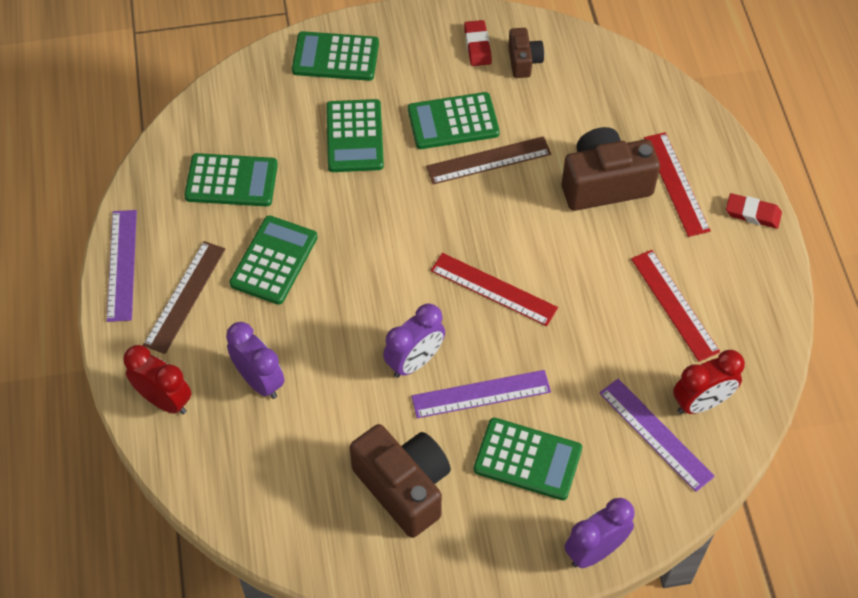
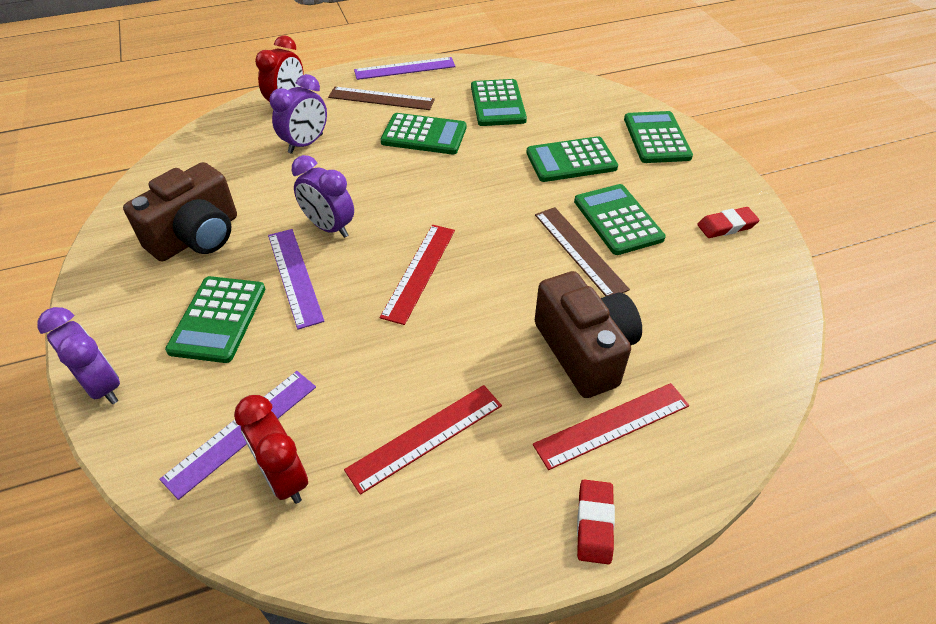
camera: 80 degrees right, 10 degrees down
brown camera [508,28,544,78] -> none

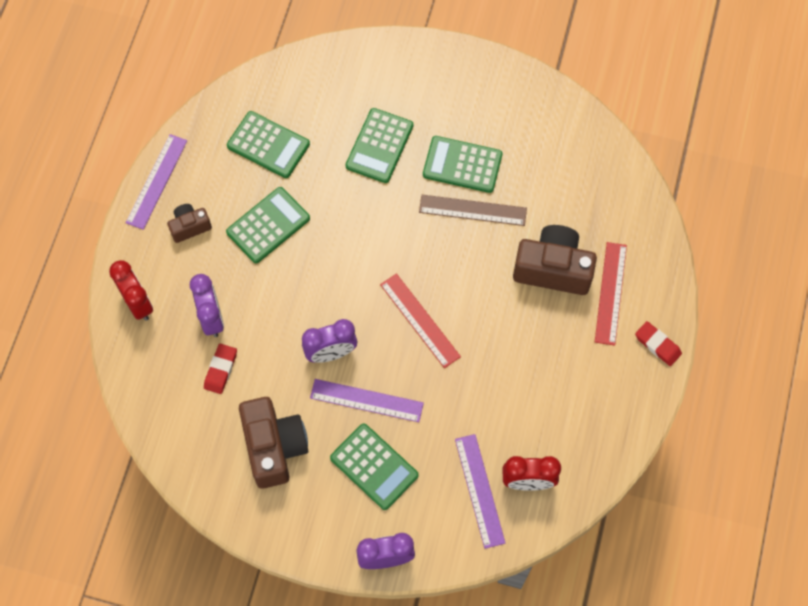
camera: 55 degrees left, 20 degrees up
brown ruler [328,87,435,110] -> brown camera [167,204,212,243]
red ruler [344,385,502,495] -> none
green calculator [624,111,693,163] -> none
red eraser [697,207,760,238] -> red eraser moved to [204,344,237,394]

